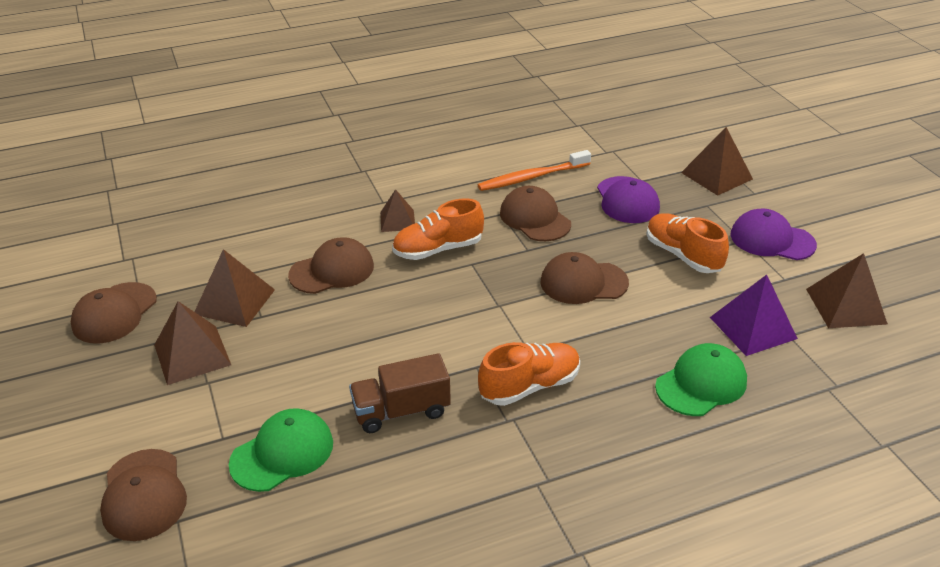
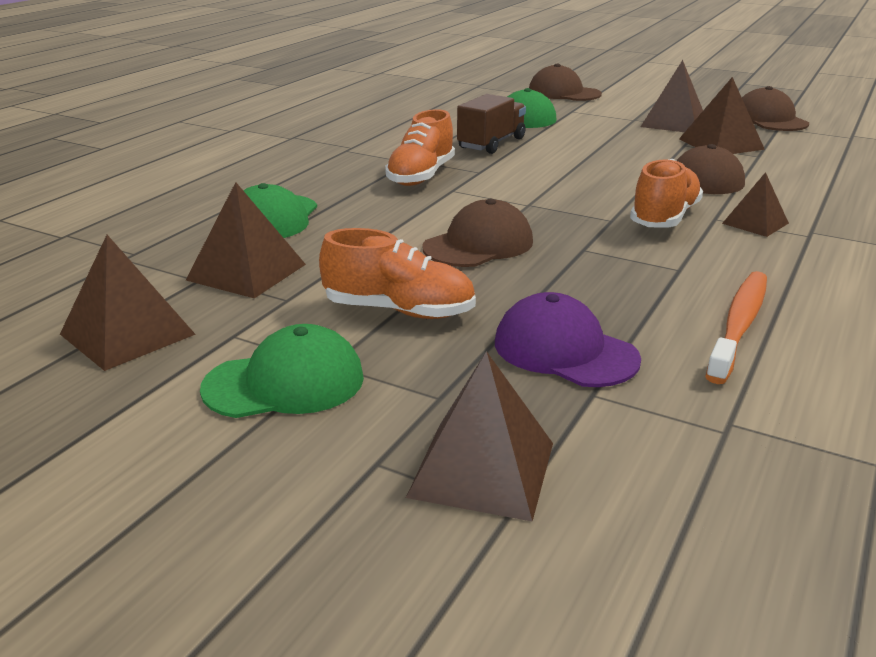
camera: 140 degrees right, 10 degrees down
brown cap [500,186,571,241] -> none
purple pyramid [710,275,798,356] -> brown pyramid [186,182,306,299]
purple cap [730,209,817,260] -> green cap [200,324,364,418]

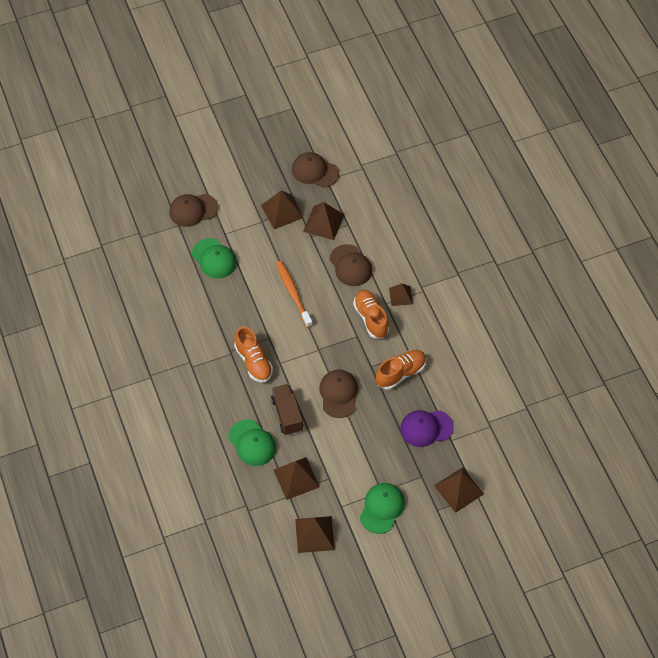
camera: 50 degrees left, 30 degrees up
orange shoe [319,228,476,319] -> orange shoe moved to [376,350,426,390]
brown truck [457,94,526,154] -> brown truck moved to [271,384,303,435]
orange toothbrush [705,271,767,384] -> orange toothbrush moved to [276,261,312,328]

